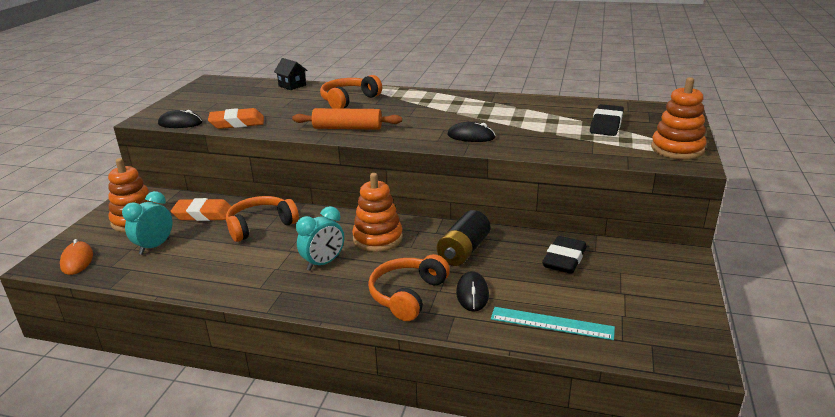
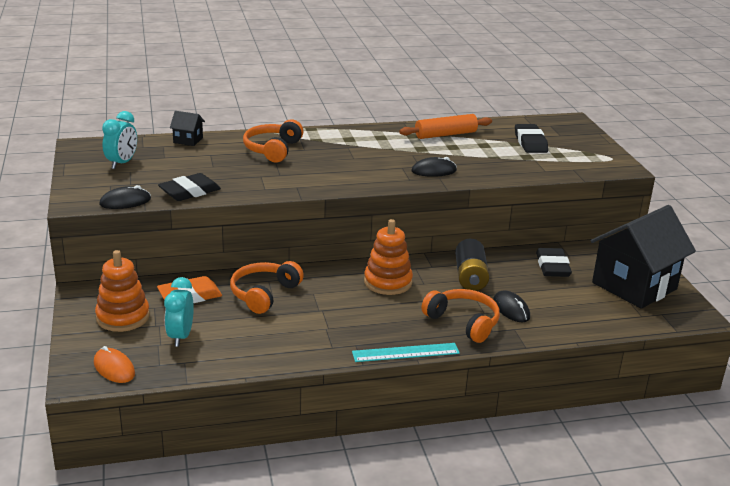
camera: 30 degrees left, 0 degrees up
orange eraser [208,108,264,129] -> black eraser [158,173,221,201]
orange rolling pin [292,108,402,130] -> orange rolling pin moved to [399,114,492,139]
turquoise clock [296,206,344,271] -> turquoise clock moved to [102,111,137,169]
orange headphones [368,254,450,321] -> orange headphones turned 135 degrees clockwise [421,289,500,343]
turquoise ruler [491,307,615,340] -> turquoise ruler moved to [352,343,460,362]
orange stacking toy [651,77,707,159] -> none
none -> black house [590,205,696,309]

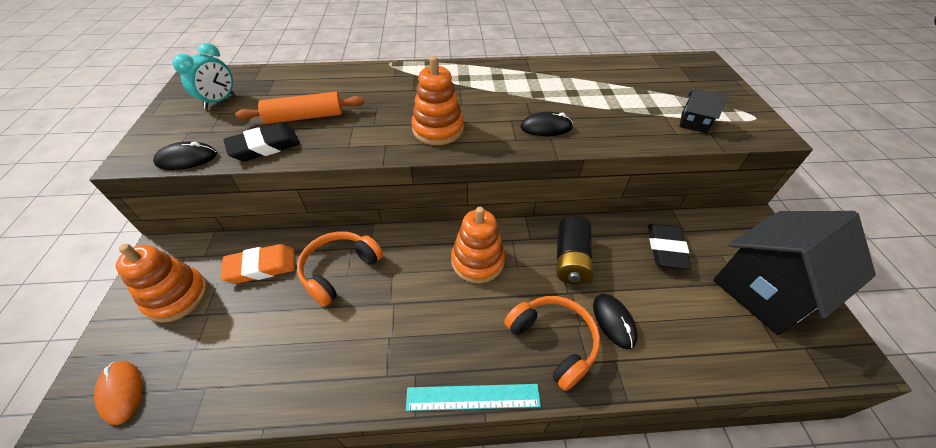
camera: 10 degrees right, 20 degrees up
turquoise clock [164,277,194,347] -> none
black house [170,111,205,146] -> black house moved to [680,88,727,133]
orange headphones [243,120,303,162] -> none
orange rolling pin [399,114,492,139] -> orange rolling pin moved to [235,92,364,124]
black eraser [515,124,548,153] -> none
none -> orange stacking toy [411,56,464,145]

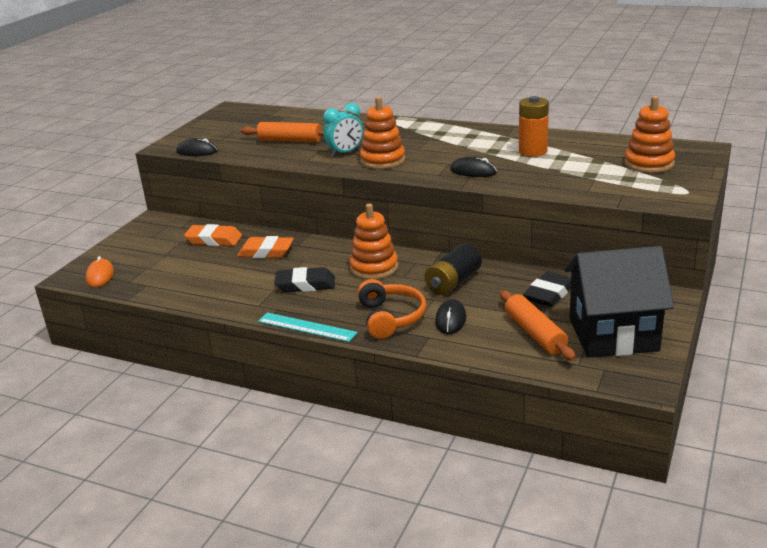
camera: 30 degrees right, 20 degrees down
orange stacking toy [116,244,208,322] -> orange stacking toy moved to [624,96,675,173]
turquoise clock [172,43,234,109] -> turquoise clock moved to [323,103,363,157]
black eraser [223,123,300,161] -> black eraser moved to [274,267,335,292]
orange headphones [297,231,383,307] -> orange eraser [237,236,294,258]
black house [680,88,727,133] -> none
none -> orange rolling pin [500,291,576,361]
none -> orange battery [519,96,549,156]

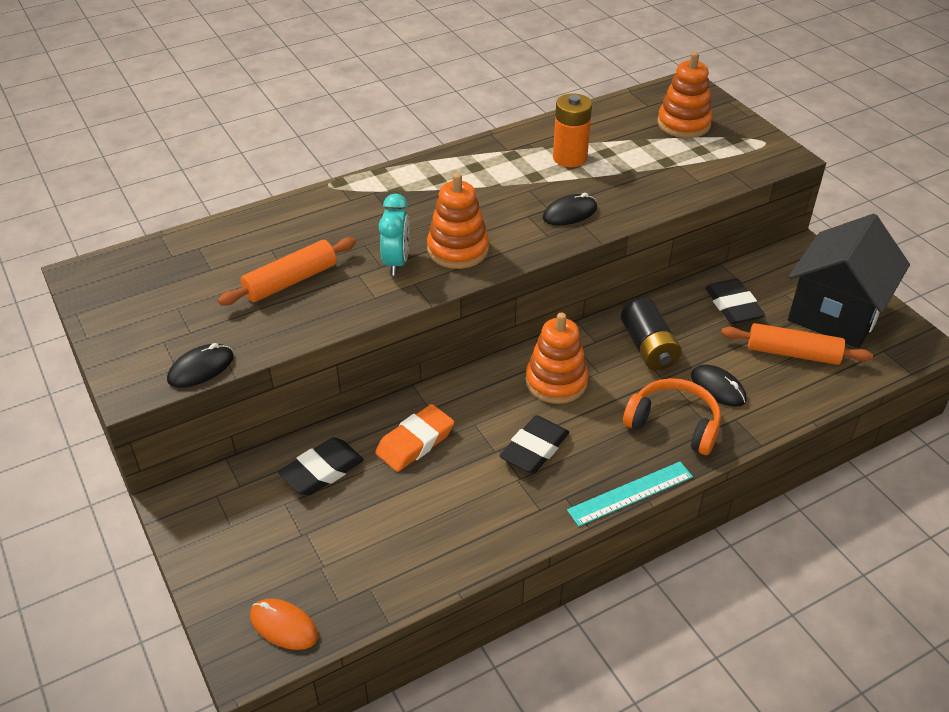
camera: 55 degrees left, 15 degrees up
orange eraser [184,224,242,246] -> black eraser [278,437,364,496]

